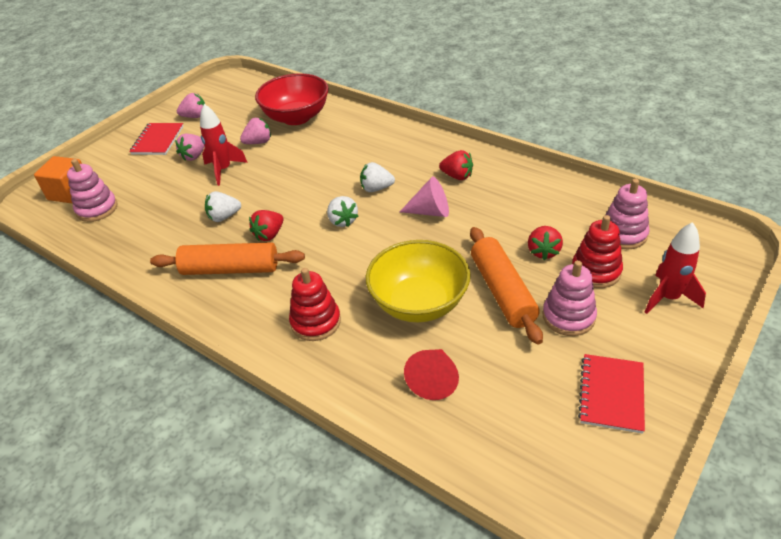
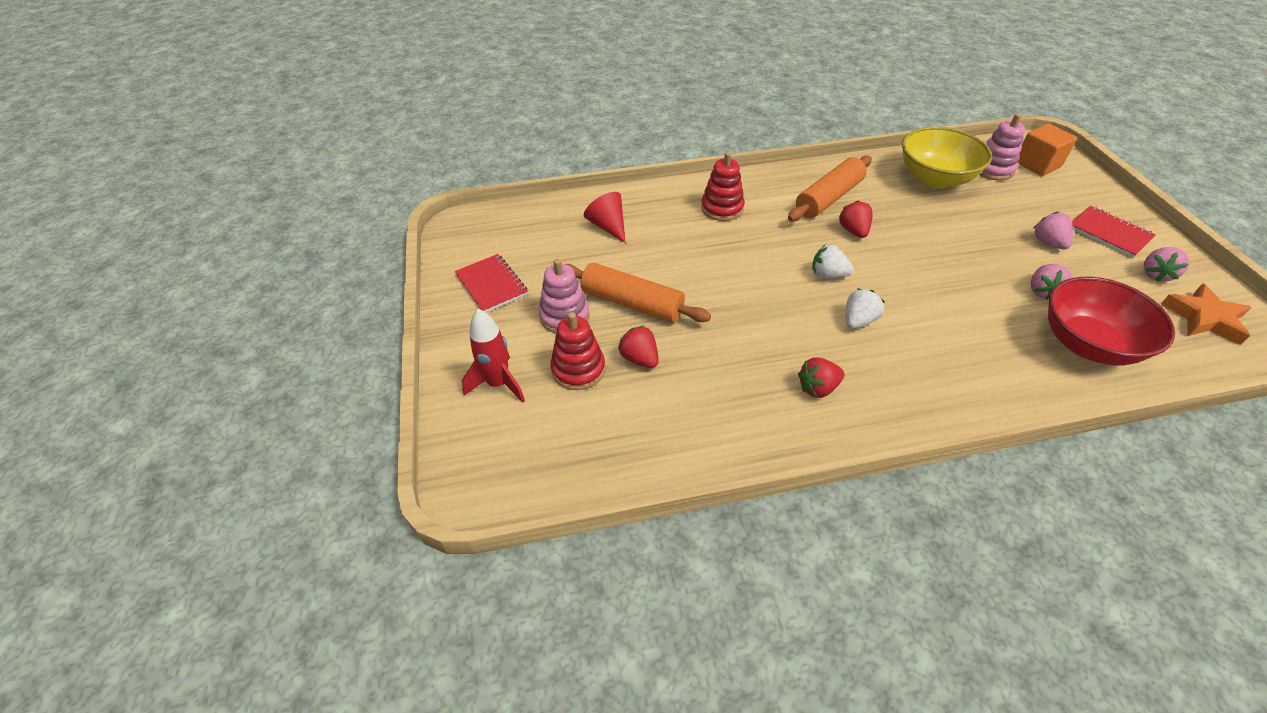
camera: 130 degrees right, 5 degrees up
red rocket [200,104,248,186] -> none
white strawberry [205,191,241,222] -> none
yellow bowl [366,240,471,322] -> yellow bowl moved to [902,127,992,188]
pink cone [400,177,449,217] -> none
pink stacking toy [605,179,650,250] -> none
none -> orange star [1161,283,1252,345]

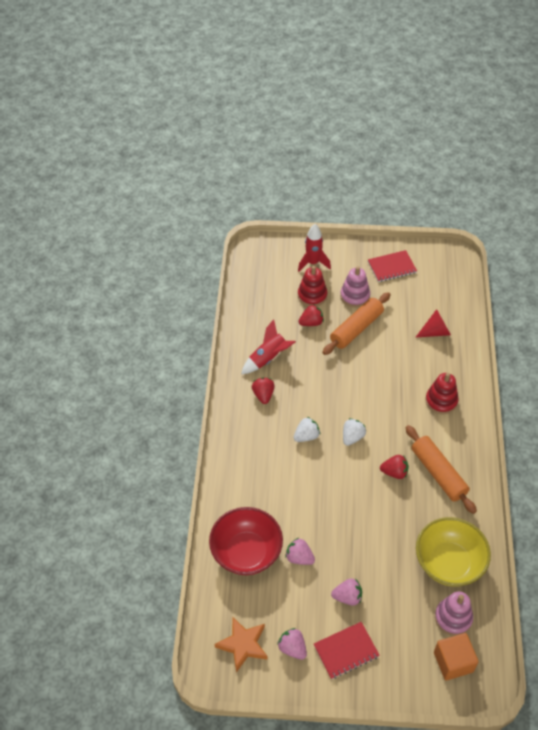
camera: 105 degrees right, 5 degrees up
white strawberry [846,288,885,329] -> white strawberry turned 90 degrees counterclockwise [293,417,320,442]
none -> red rocket [241,319,296,374]

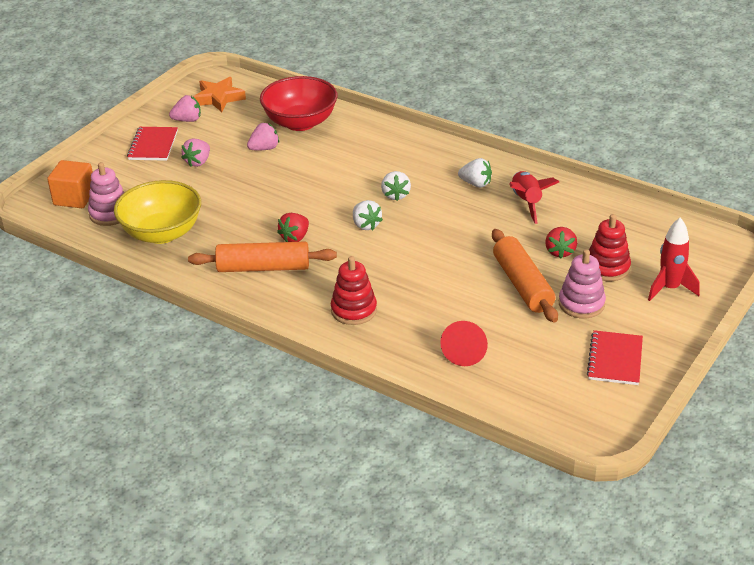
camera: 120 degrees right, 15 degrees down
red strawberry [252,377,275,404] -> white strawberry [458,158,492,188]

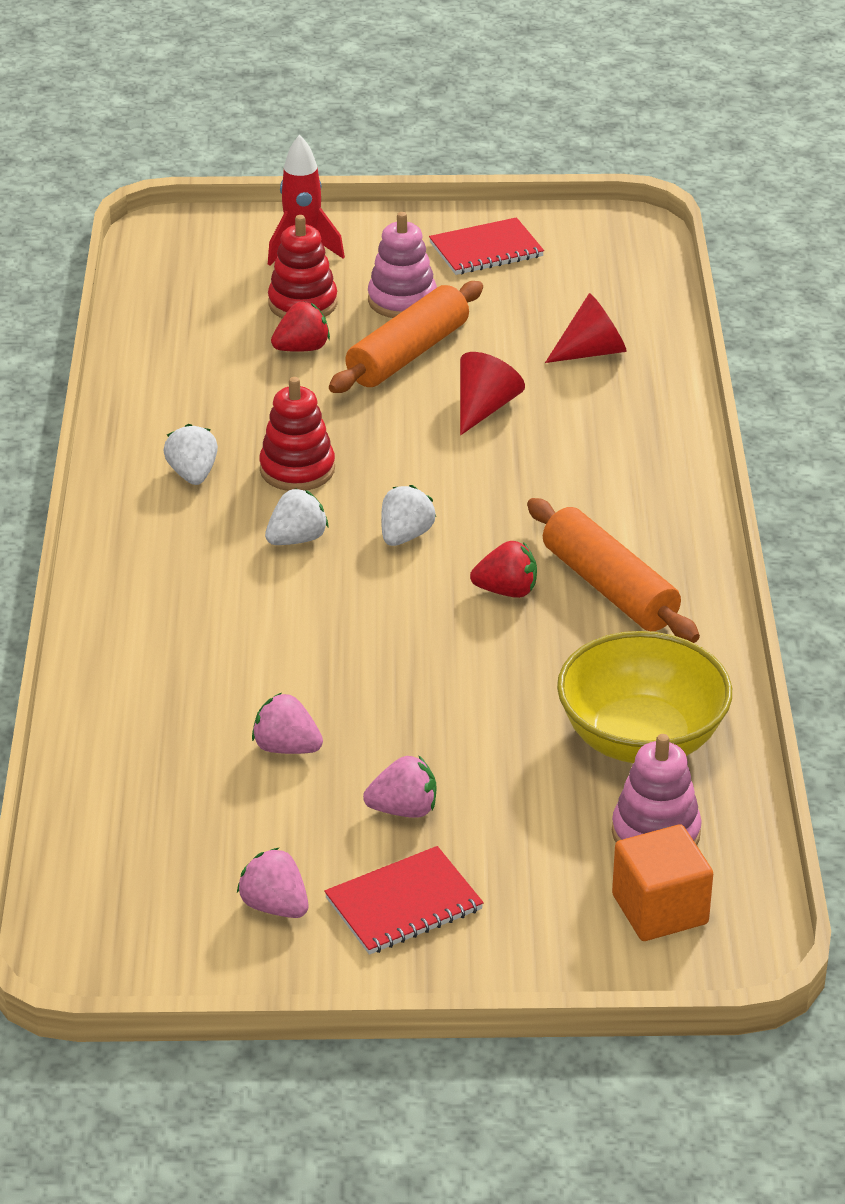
camera: 125 degrees left, 0 degrees up
orange star [193,77,246,112] -> none
red bowl [260,76,338,131] -> none
red stacking toy [331,256,377,325] -> red stacking toy moved to [259,377,335,491]
red rocket [509,171,559,224] -> none
none -> red cone [460,352,525,435]

